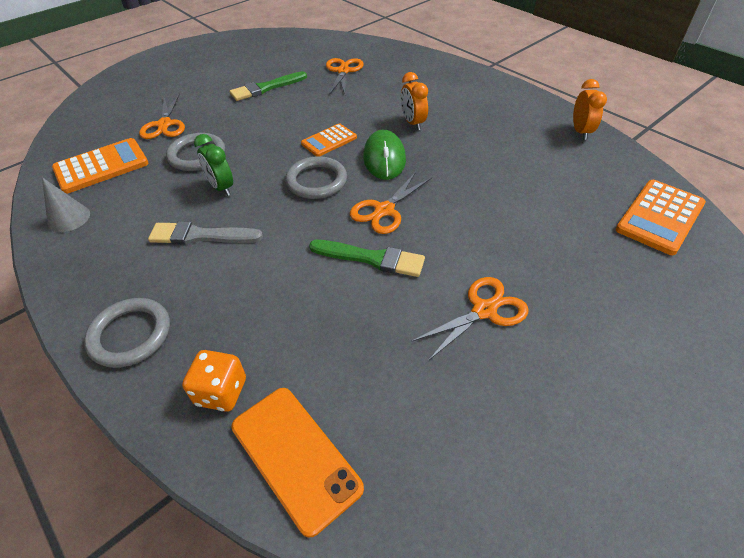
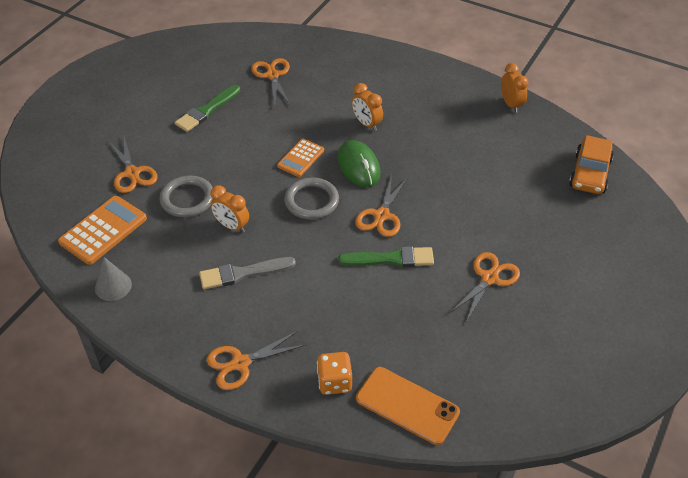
camera: 20 degrees left, 0 degrees up
grey ring [84,298,170,368] -> orange scissors [207,331,306,390]
green clock [194,134,233,196] -> orange clock [210,185,249,233]
orange calculator [616,180,706,255] -> orange car [569,135,614,194]

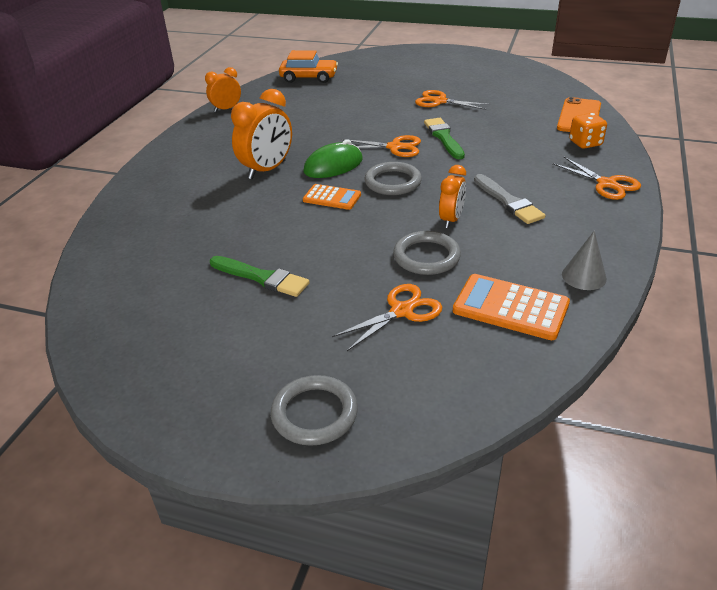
camera: 100 degrees left, 10 degrees down
orange scissors [251,58,290,105] -> none
orange clock [352,83,383,131] -> orange clock [231,89,292,179], size x1.63
none -> grey ring [271,375,358,446]

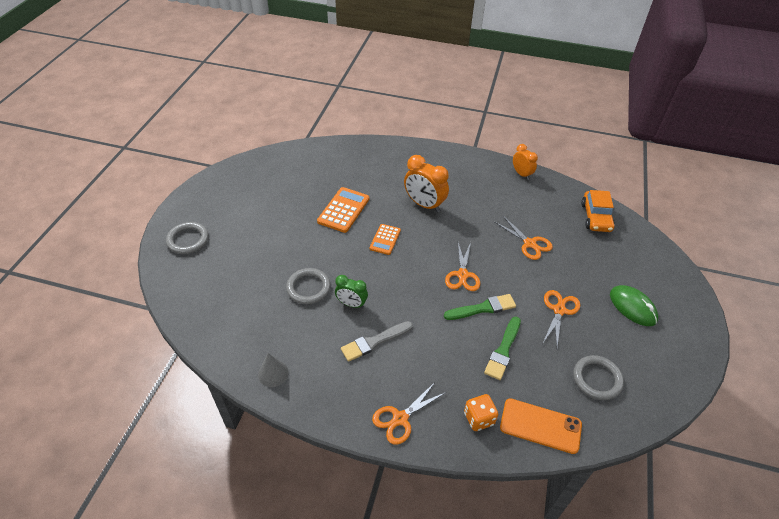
camera: 85 degrees right, 10 degrees up
green brush [210,256,310,297] -> green brush moved to [484,317,521,380]
green mouse [303,140,363,178] -> green mouse moved to [610,285,658,326]
orange scissors [332,284,442,351] -> orange scissors moved to [495,216,553,260]
grey ring [364,162,422,195] -> grey ring moved to [573,355,624,400]
orange clock [439,165,466,228] -> green clock [335,275,368,308]
orange calculator [453,274,570,340] -> orange calculator moved to [317,187,369,233]

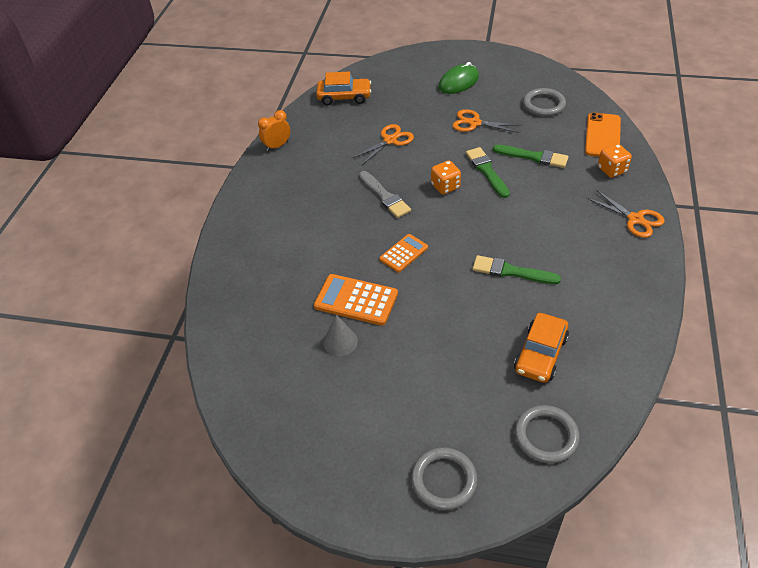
camera: 90 degrees left, 0 degrees up
grey cone [258,353,289,387] -> grey cone moved to [323,315,358,356]
grey ring [286,268,331,304] -> grey ring moved to [515,405,580,463]
green clock [335,275,368,308] -> green brush [473,255,561,284]
grey brush [341,321,413,362] -> grey brush moved to [359,171,411,218]
orange calculator [369,224,401,255] -> orange calculator turned 60 degrees counterclockwise [379,234,428,272]
orange clock [404,155,449,212] -> none
orange scissors [445,242,480,291] -> orange dice [431,160,461,195]
none -> orange car [514,313,569,383]

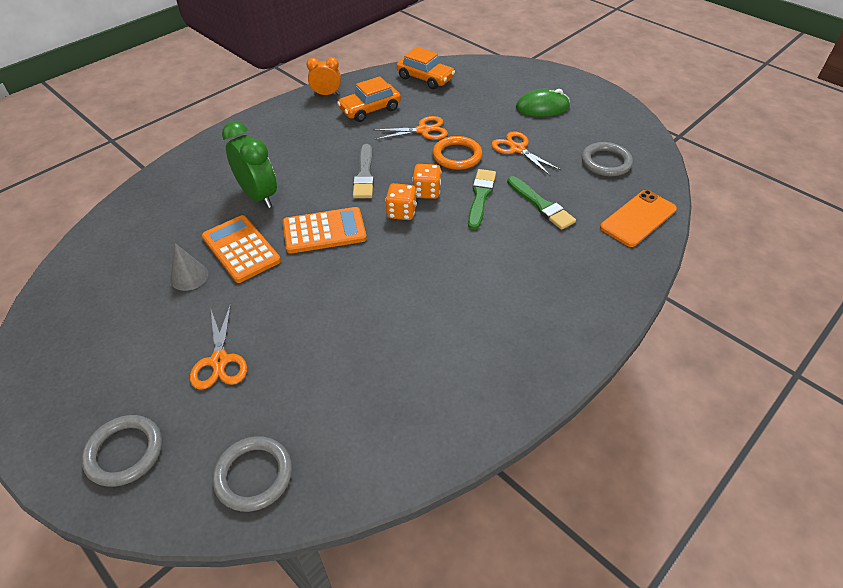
camera: 30 degrees right, 0 degrees up
orange calculator [379,234,428,272] -> orange calculator [283,207,367,254], size x1.57
green brush [473,255,561,284] -> none
orange car [514,313,569,383] -> orange car moved to [337,76,401,122]
orange scissors [587,190,665,238] -> orange scissors moved to [190,304,247,390]
orange dice [598,144,632,178] -> orange dice moved to [385,183,417,220]
none -> green clock [222,121,277,208]
none -> orange ring [433,136,482,170]

